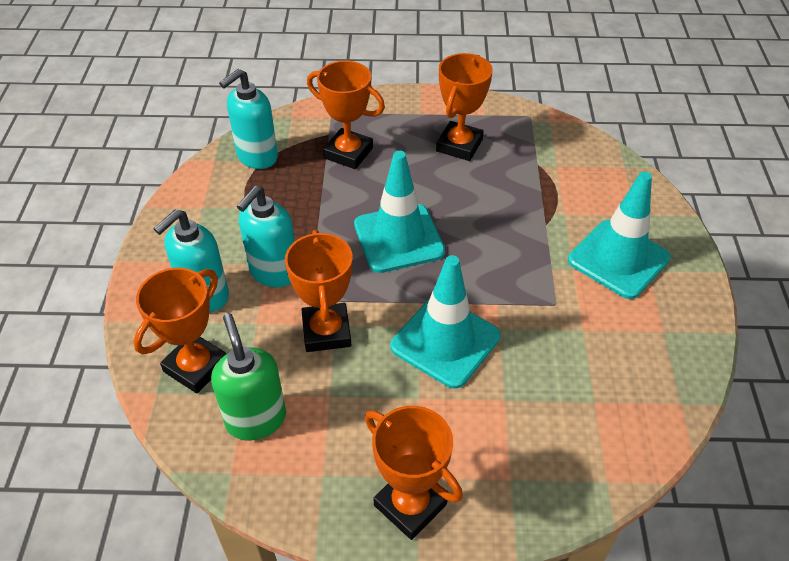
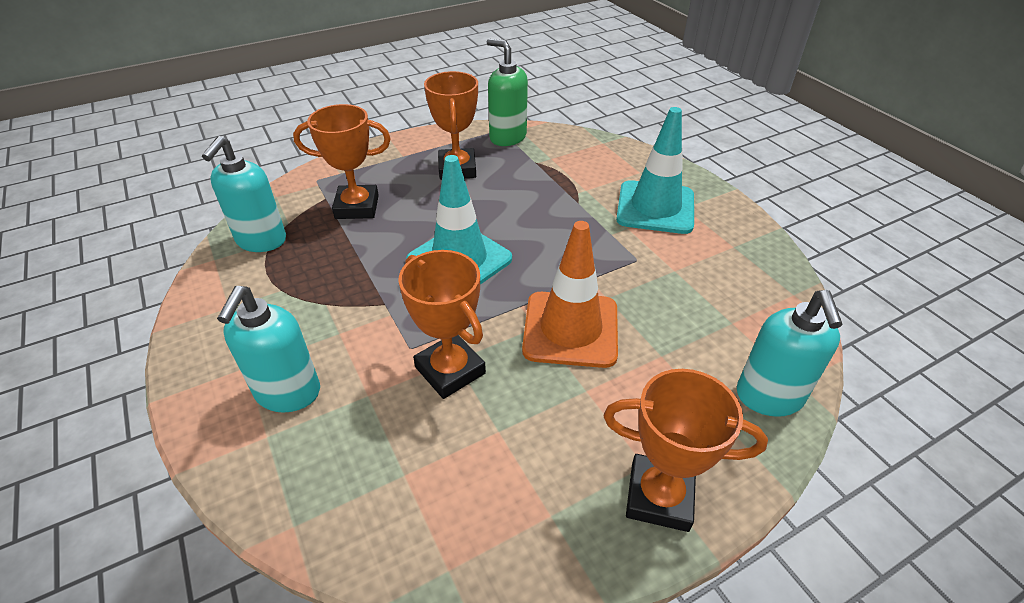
camera: 30 degrees left, 5 degrees down
orange trophy [134,268,226,394] -> none
green soap dispenser [211,313,286,441] -> green soap dispenser moved to [487,39,528,146]
turquoise soap dispenser [237,186,295,288] -> turquoise soap dispenser moved to [737,290,843,417]
turquoise traffic cone [391,255,501,389] -> orange traffic cone [522,221,618,368]

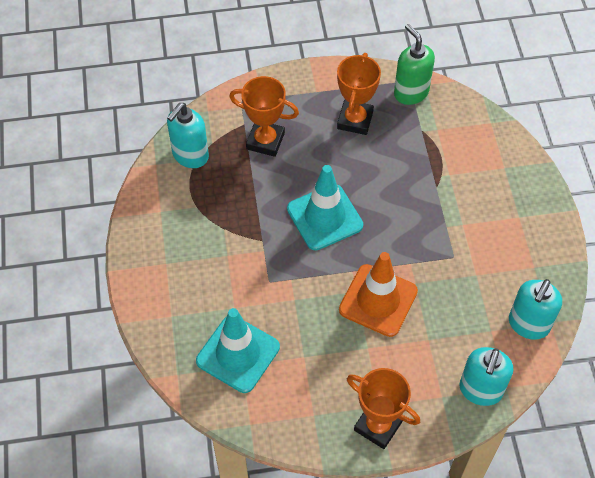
camera: 20 degrees right, 15 degrees up
turquoise soap dispenser [217,286,320,412] -> turquoise soap dispenser moved to [509,279,562,340]
orange trophy [399,250,486,399] -> none
turquoise traffic cone [616,107,694,234] -> turquoise traffic cone moved to [196,308,280,393]

